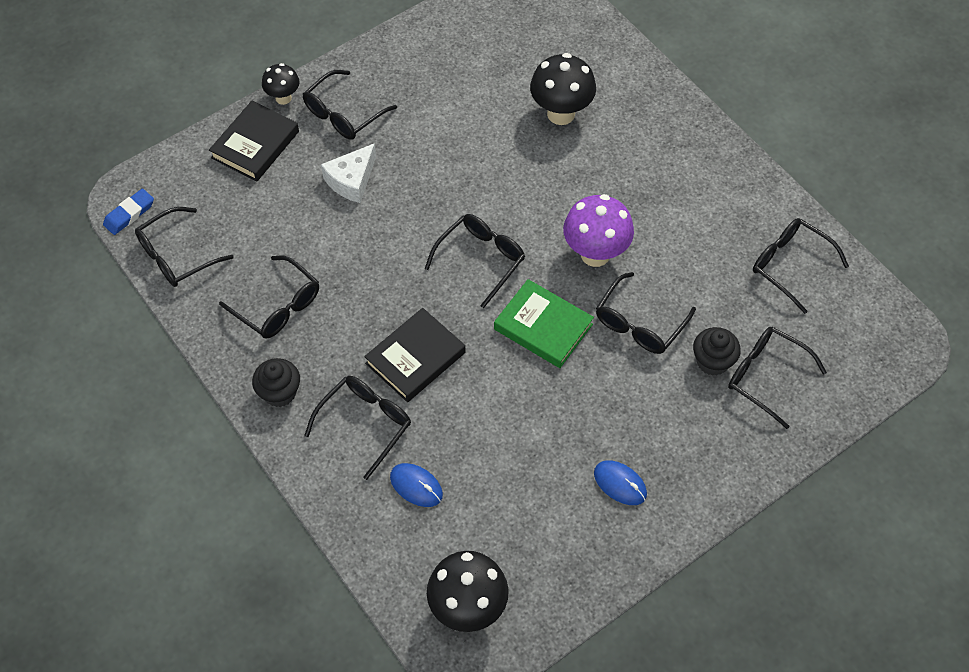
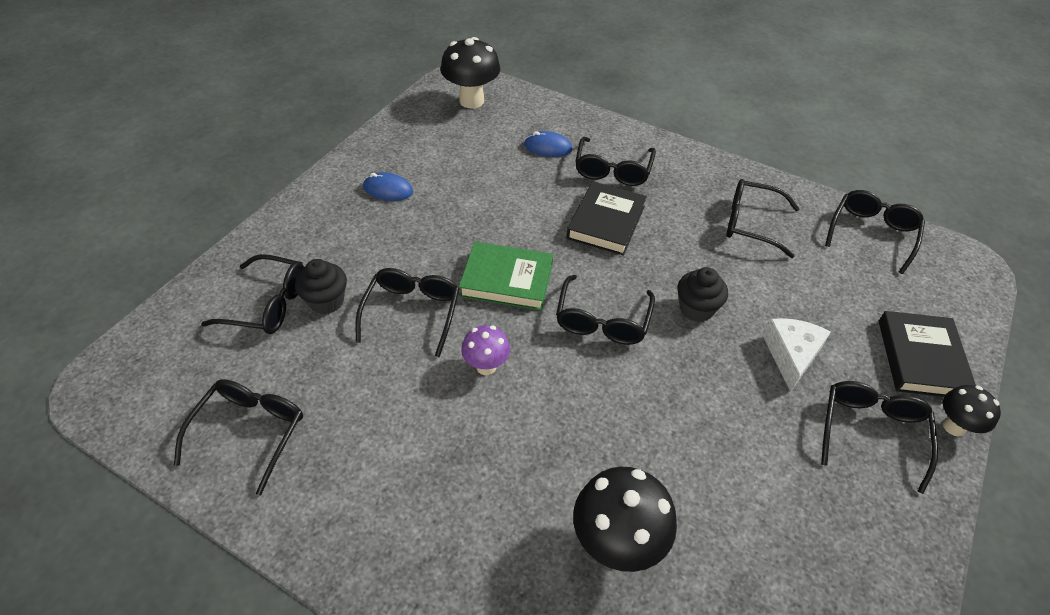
camera: 155 degrees right, 10 degrees down
blue eraser [103,189,154,235] -> none
black cupcake [252,358,300,407] -> black cupcake moved to [677,267,728,322]
purple mushroom [563,194,634,267] -> purple mushroom [461,325,510,375], size x0.58
black glasses [753,218,849,314] -> black glasses turned 90 degrees counterclockwise [174,379,303,495]

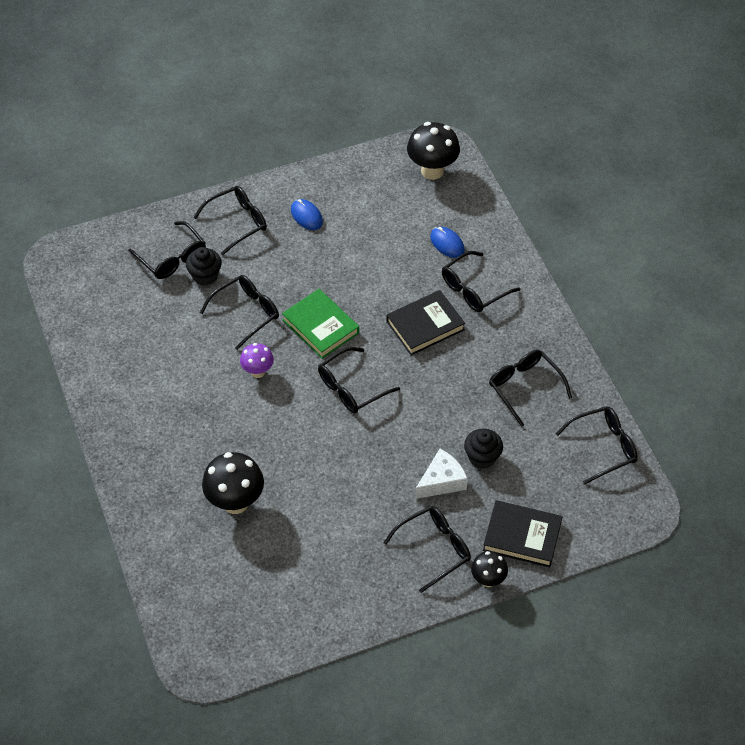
camera: 40 degrees right, 5 degrees up
black glasses [174,379,303,495] -> black glasses moved to [193,186,267,255]
black cupcake [677,267,728,322] -> black cupcake moved to [464,429,503,469]
black book [879,311,976,397] -> black book turned 60 degrees clockwise [483,500,562,567]

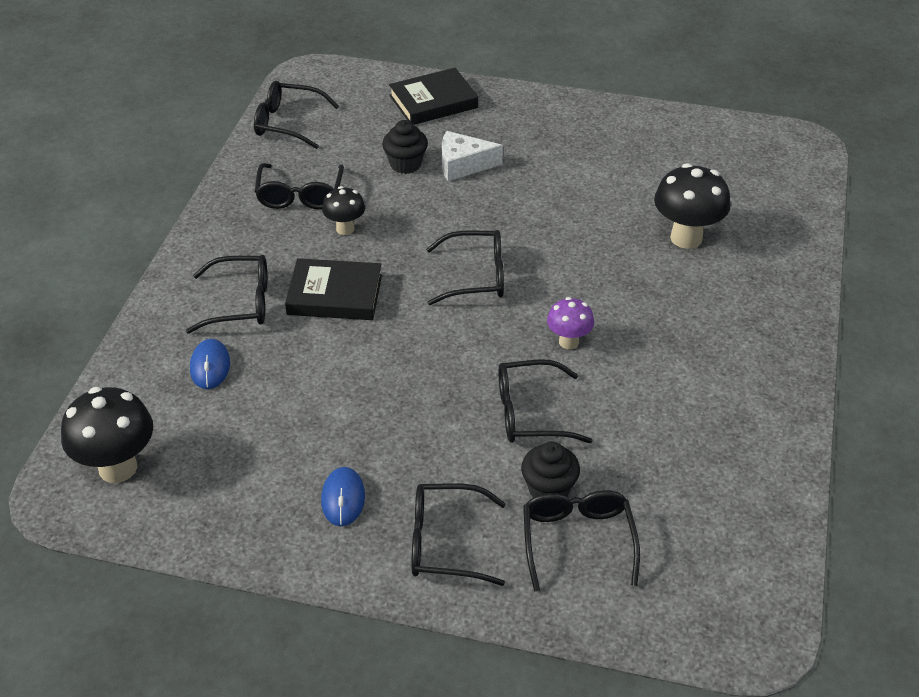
camera: 145 degrees left, 10 degrees down
green book [282,289,359,359] -> none
black glasses [383,506,471,593] -> none
black mushroom [471,551,508,587] -> black mushroom moved to [322,186,365,235]
black book [483,500,562,567] -> black book turned 75 degrees counterclockwise [389,68,478,125]

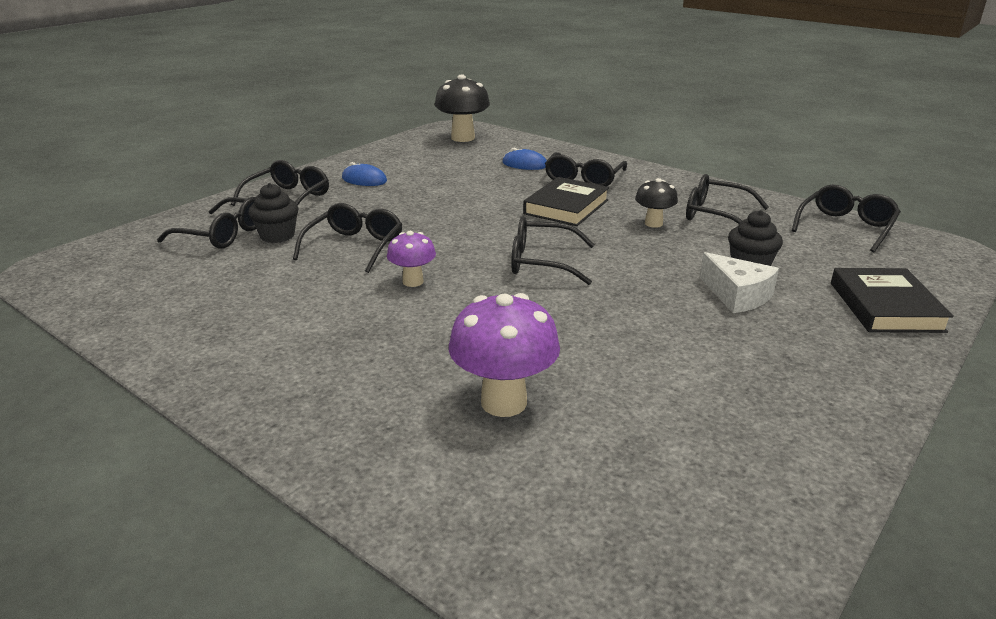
camera: 115 degrees right, 15 degrees down
black glasses [426,230,504,305] -> black glasses turned 75 degrees clockwise [511,217,595,285]
white cheese [442,131,503,181] -> white cheese turned 120 degrees clockwise [700,252,779,313]
black mushroom [654,163,730,249] -> purple mushroom [449,293,560,417]

